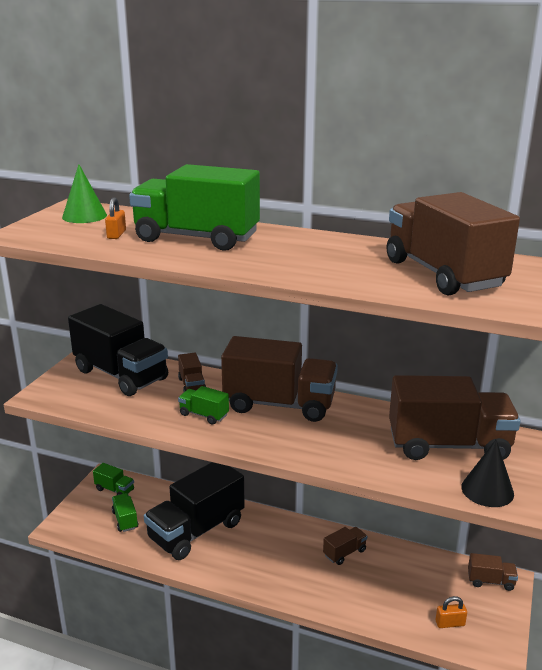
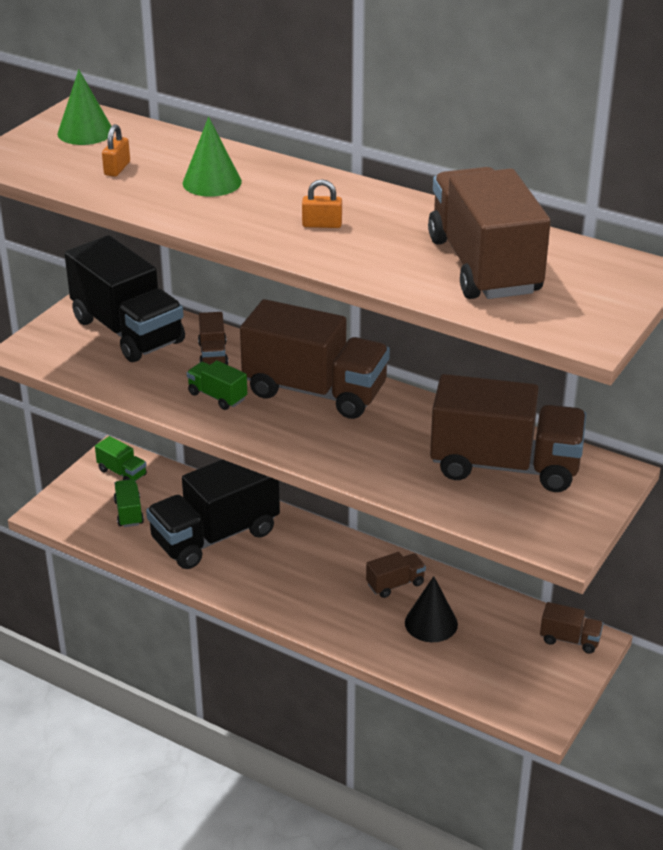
camera: 10 degrees right, 10 degrees up
green truck [129,164,260,251] -> green cone [183,117,242,197]
orange padlock [436,596,467,628] -> orange padlock moved to [302,179,342,228]
black cone [461,440,514,507] -> black cone moved to [405,576,458,642]

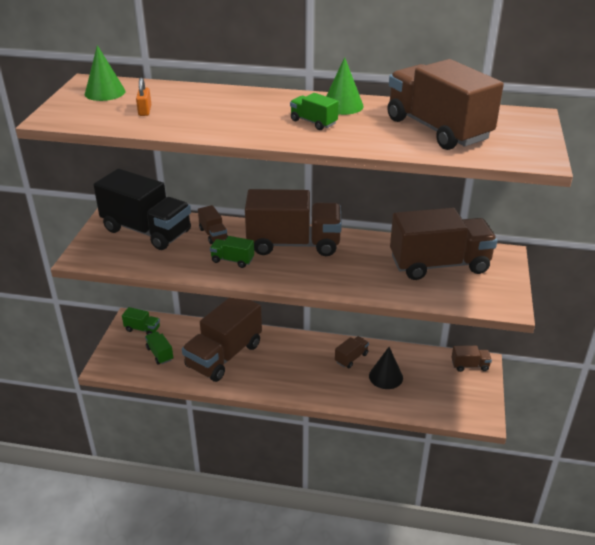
camera: 20 degrees left, 0 degrees up
black truck [146,459,280,569] -> brown truck [182,298,262,382]
green cone [183,117,242,197] -> green cone moved to [326,57,364,115]
orange padlock [302,179,342,228] -> green truck [290,93,339,130]

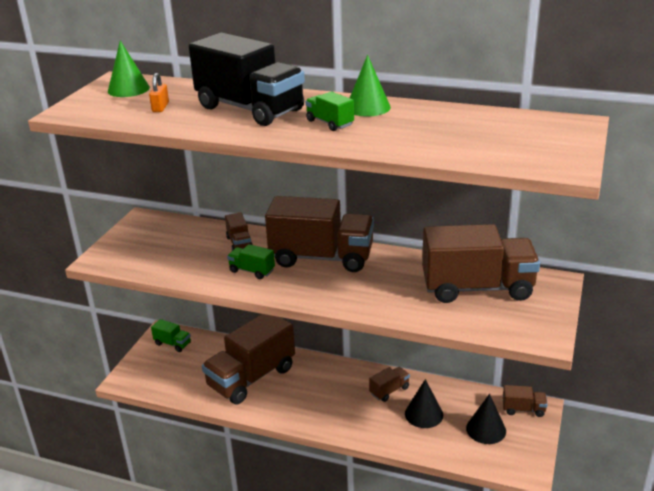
camera: 10 degrees right, 5 degrees down
black truck [94,169,191,250] -> black truck moved to [189,32,305,126]
green truck [145,331,173,365] -> none
brown truck [387,59,504,150] -> none
none -> black cone [466,394,506,444]

